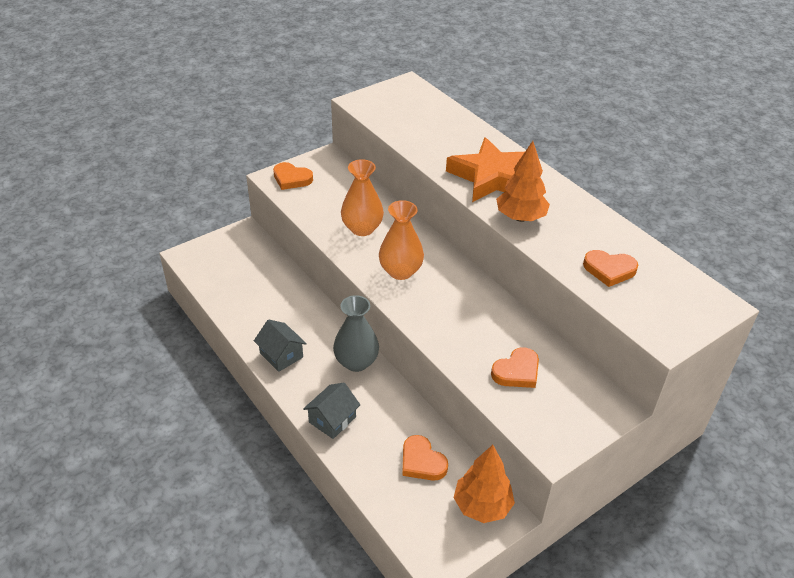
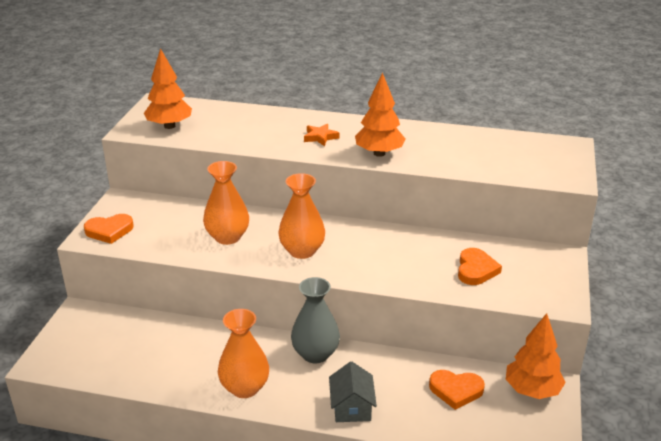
camera: 40 degrees left, 10 degrees down
grey house [254,319,307,372] -> orange vase [218,309,269,398]
orange star [446,137,525,202] -> orange star [304,123,339,146], size x0.41
orange heart [583,250,638,287] -> none
none -> orange tree [144,48,192,129]

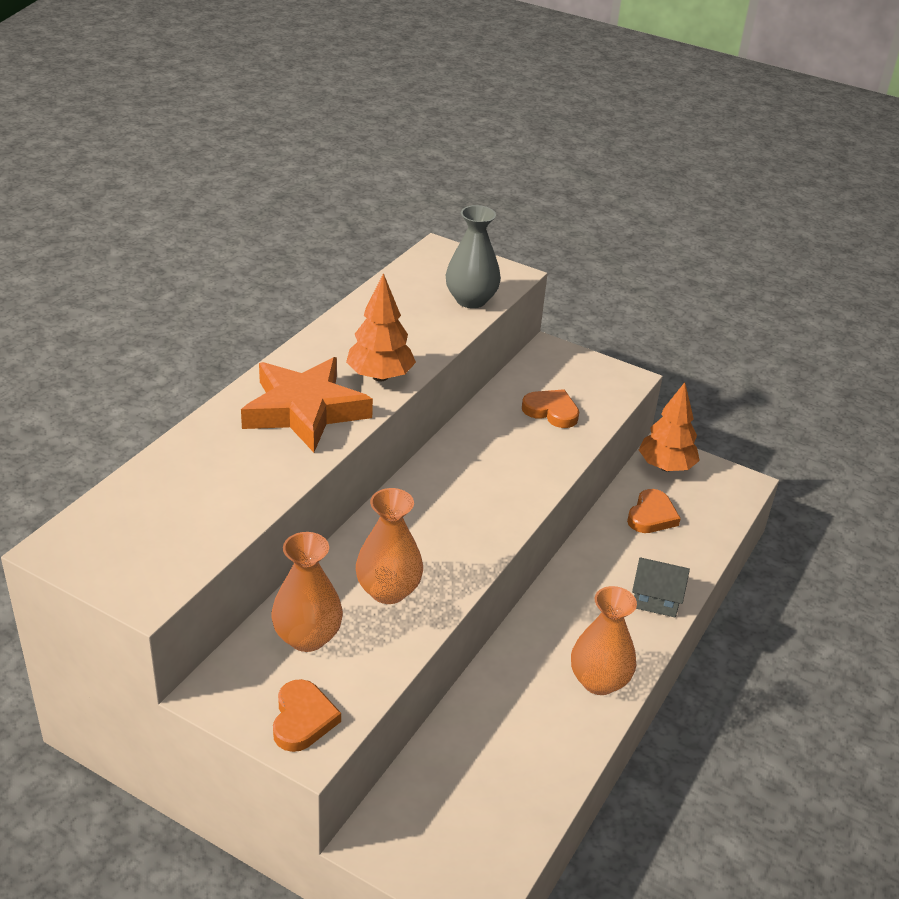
camera: 75 degrees left, 5 degrees up
orange tree [144,48,192,129] -> none
orange vase [278,173,325,259] -> orange vase moved to [271,532,343,652]
grey vase [291,277,340,363] -> grey vase moved to [446,205,501,308]
orange star [304,123,339,146] -> orange star [241,357,373,452], size x2.44

